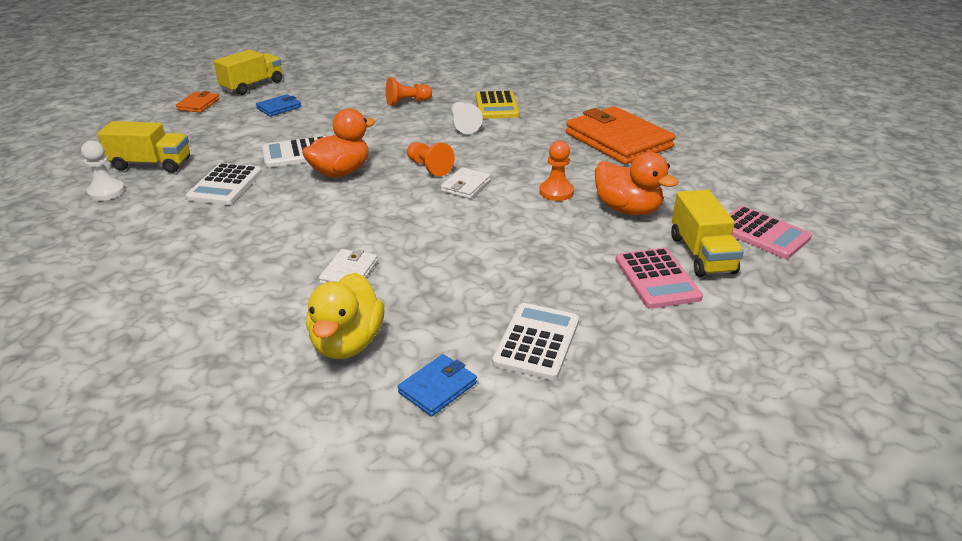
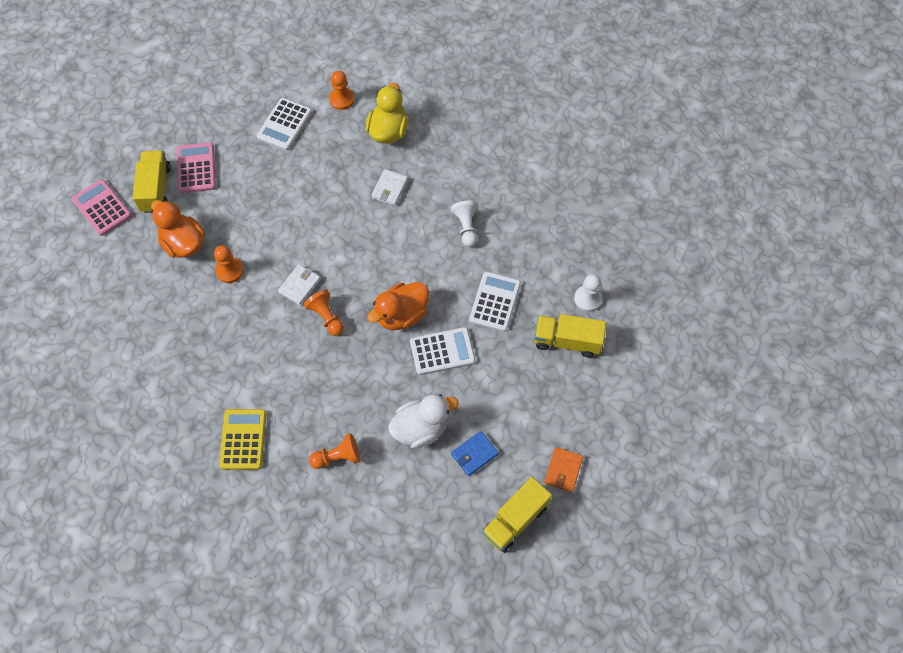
camera: 175 degrees left, 30 degrees up
blue wallet [398,354,477,416] -> orange pawn [329,71,355,110]
white pawn [451,102,483,134] -> white pawn moved to [451,200,478,247]
orange wallet [566,106,676,165] -> none
none -> white duck [388,394,458,449]

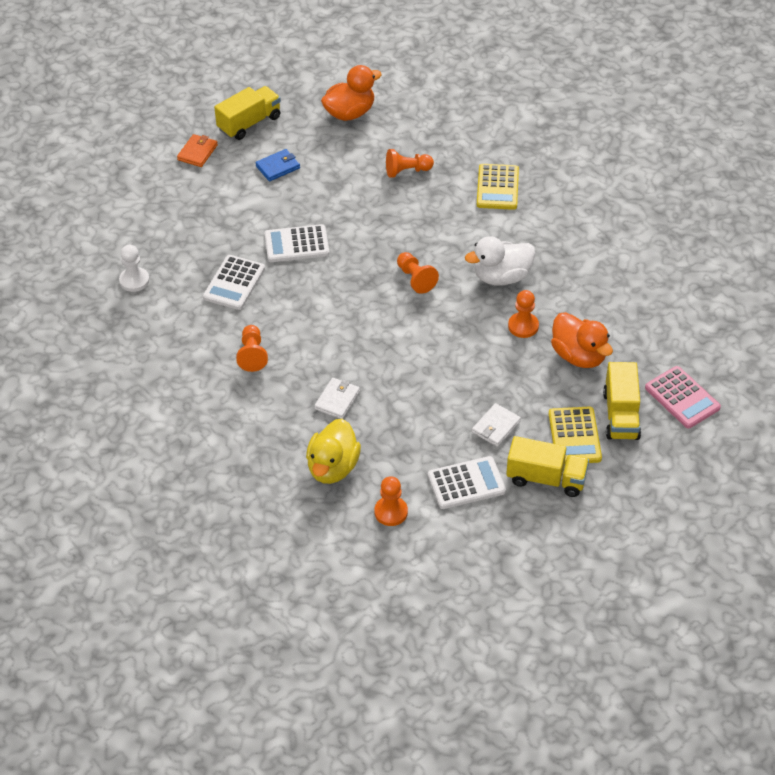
camera: 175 degrees left, 15 degrees down
pink calculator [177,142,216,193] -> yellow calculator [549,407,602,463]
white calculator [257,98,312,150] -> white calculator turned 45 degrees clockwise [428,456,506,509]
white wallet [278,264,321,305] -> white wallet moved to [472,403,521,447]
orange duck [367,282,429,330] -> orange duck moved to [321,65,382,121]
white duck [388,394,458,449] -> white duck moved to [465,236,535,285]
white pawn [451,200,478,247] -> orange pawn [236,325,268,372]
yellow truck [534,314,606,358] -> yellow truck moved to [506,436,589,497]

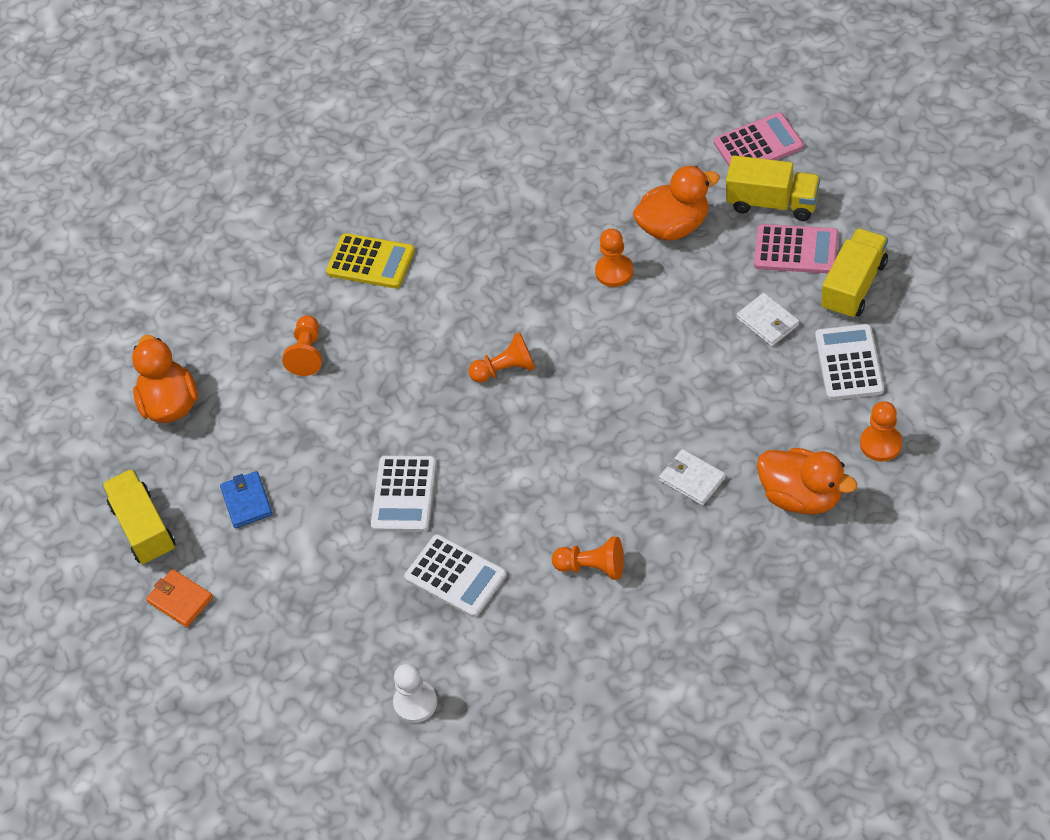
camera: 70 degrees left, 5 degrees up
yellow duck [306,419,361,484] -> orange duck [757,448,857,515]
white duck [465,236,535,285] -> none
yellow calculator [549,407,602,463] -> pink calculator [754,224,838,273]

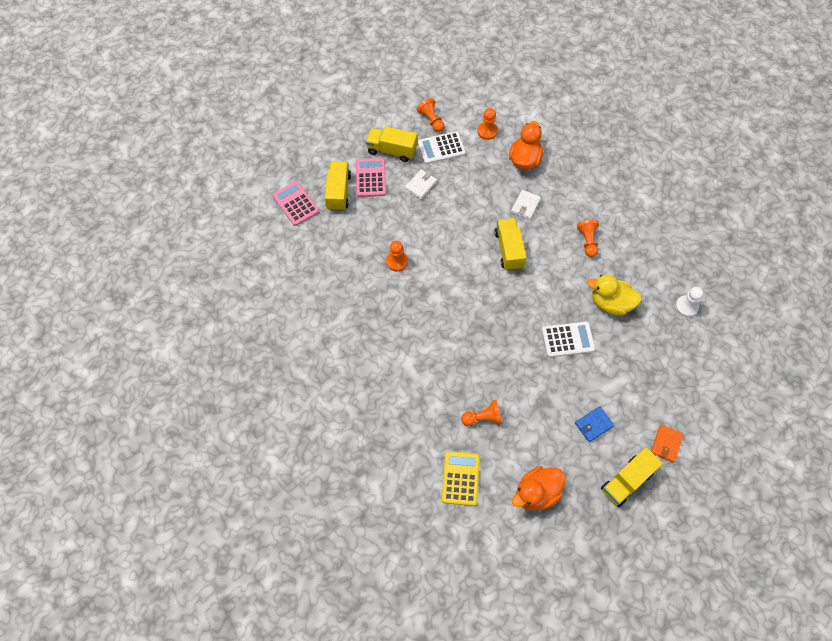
camera: 110 degrees left, 10 degrees up
yellow calculator [326,233,415,289] -> yellow calculator moved to [442,451,480,506]
white calculator [404,534,507,617] -> yellow duck [587,274,642,316]
orange pawn [468,332,535,383] -> orange pawn moved to [417,98,444,132]
orange duck [633,166,720,240] -> none
none -> yellow truck [494,218,527,271]

